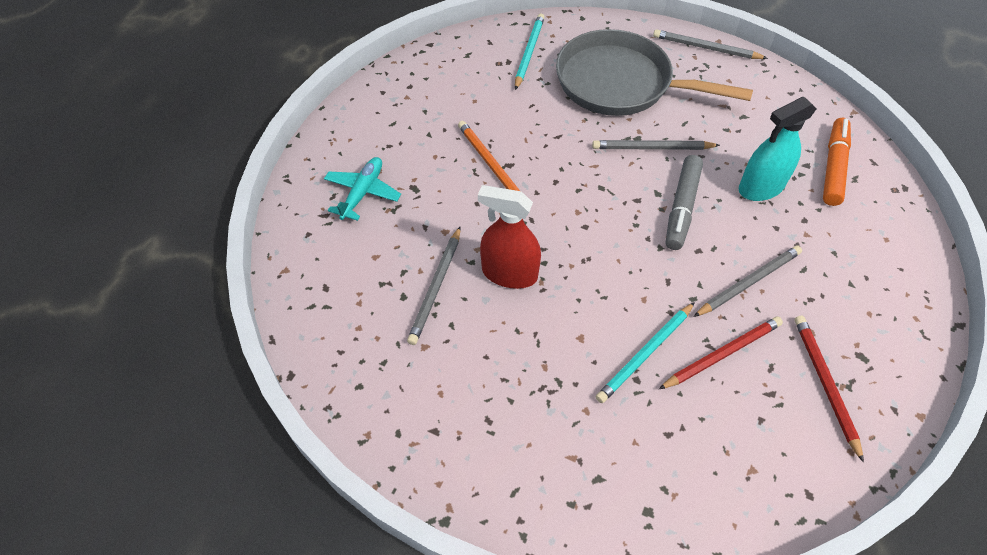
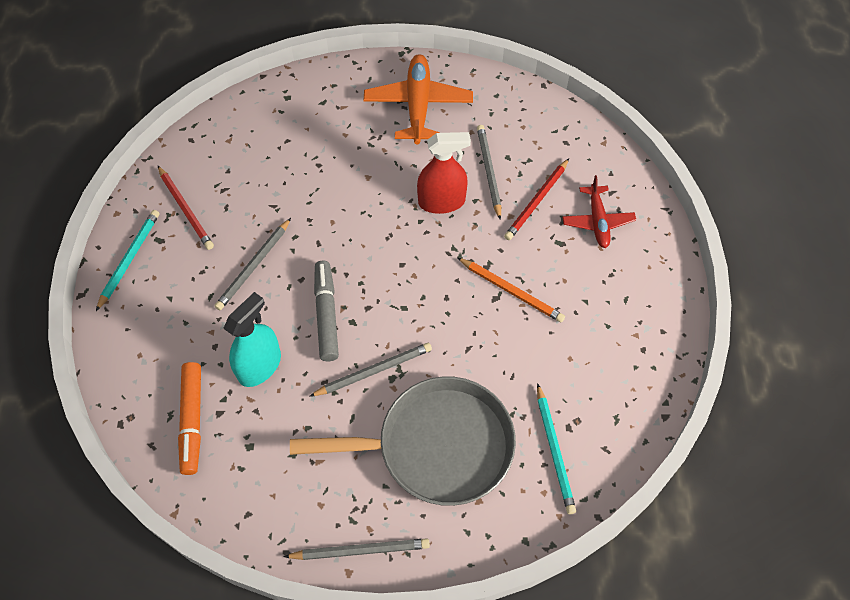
camera: 155 degrees right, 5 degrees up
turquoise plane [324,157,401,221] -> red plane [562,175,636,248]
turquoise pencil [596,302,695,403] -> turquoise pencil moved to [96,210,159,311]
red pencil [659,316,783,389] -> red pencil moved to [504,158,569,240]
none -> orange plane [364,54,473,145]

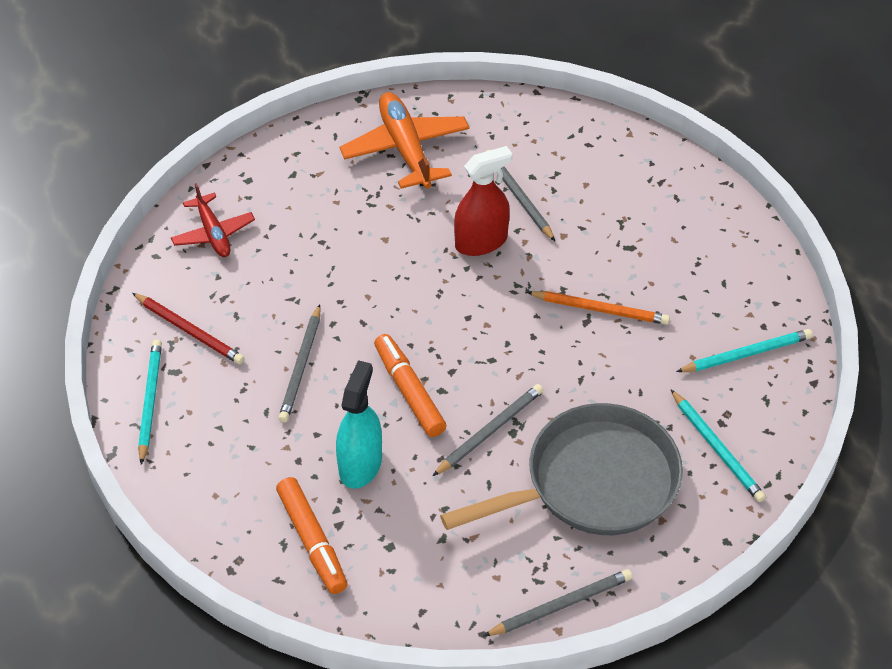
camera: 20 degrees left, 10 degrees down
grey marker [314,261,339,361] -> orange marker [374,334,446,437]
red pencil [504,158,569,240] -> none
red plane [562,175,636,248] -> red plane moved to [171,183,255,257]
none -> turquoise pencil [676,329,813,372]

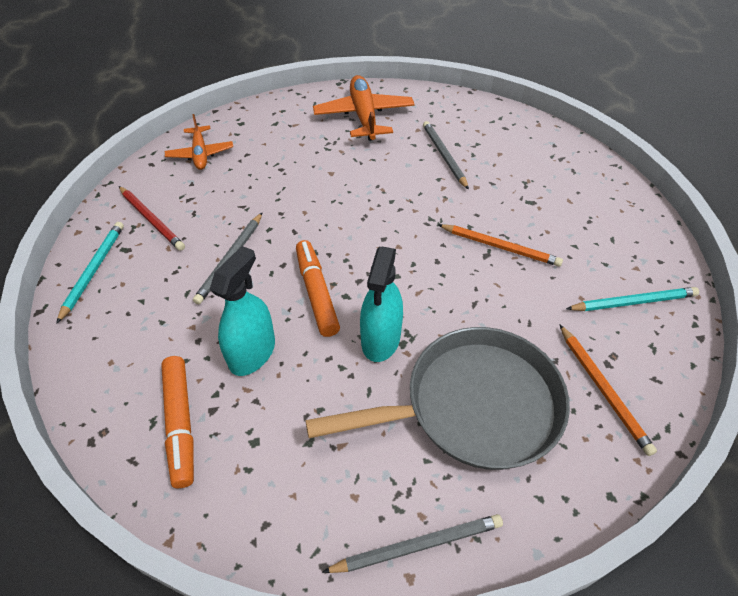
camera: 10 degrees right, 0 degrees up
red plane [171,183,255,257] -> orange plane [165,114,233,170]
grey pencil [433,384,543,476] -> turquoise spray bottle [360,247,403,362]
red spray bottle [454,146,512,256] -> none
turquoise pencil [671,390,766,502] -> orange pencil [559,324,657,456]

